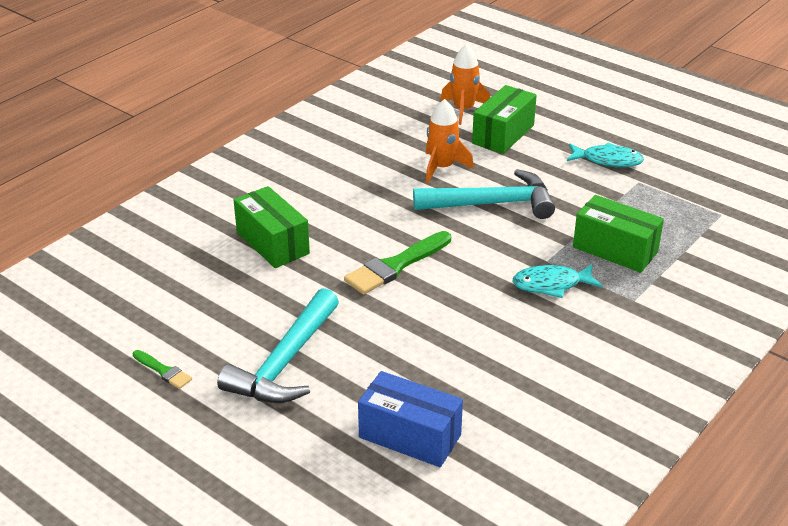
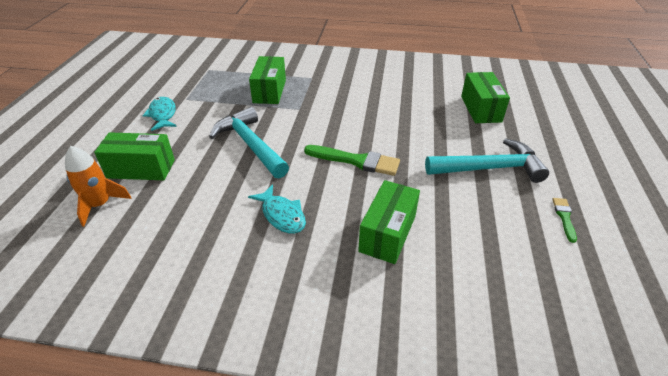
camera: 120 degrees left, 5 degrees up
blue box [358,371,463,467] -> green box [461,72,510,123]
orange rocket [426,99,474,183] -> none
turquoise fish [513,264,602,298] -> turquoise fish moved to [248,184,306,234]

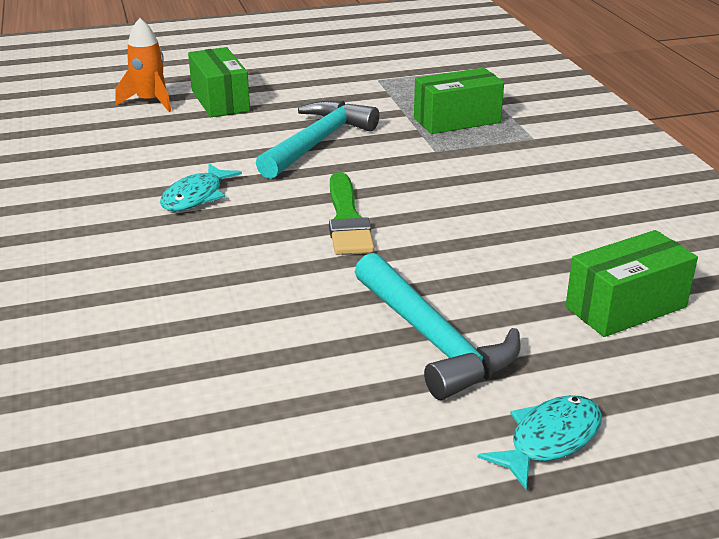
camera: 65 degrees right, 10 degrees down
turquoise fish [142,97,177,131] -> turquoise fish moved to [478,395,602,489]
green box [358,180,420,264] -> none
green brush [552,198,577,243] -> none

